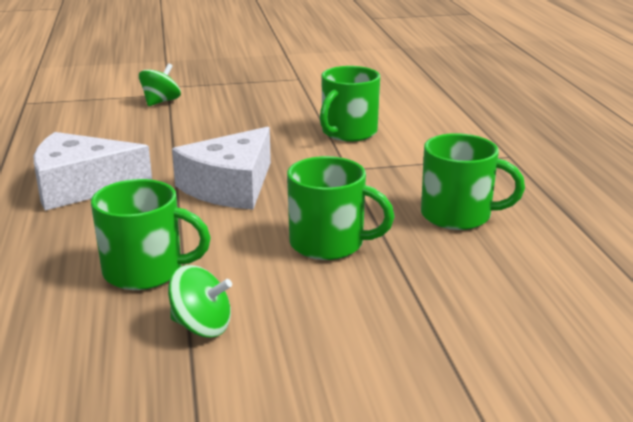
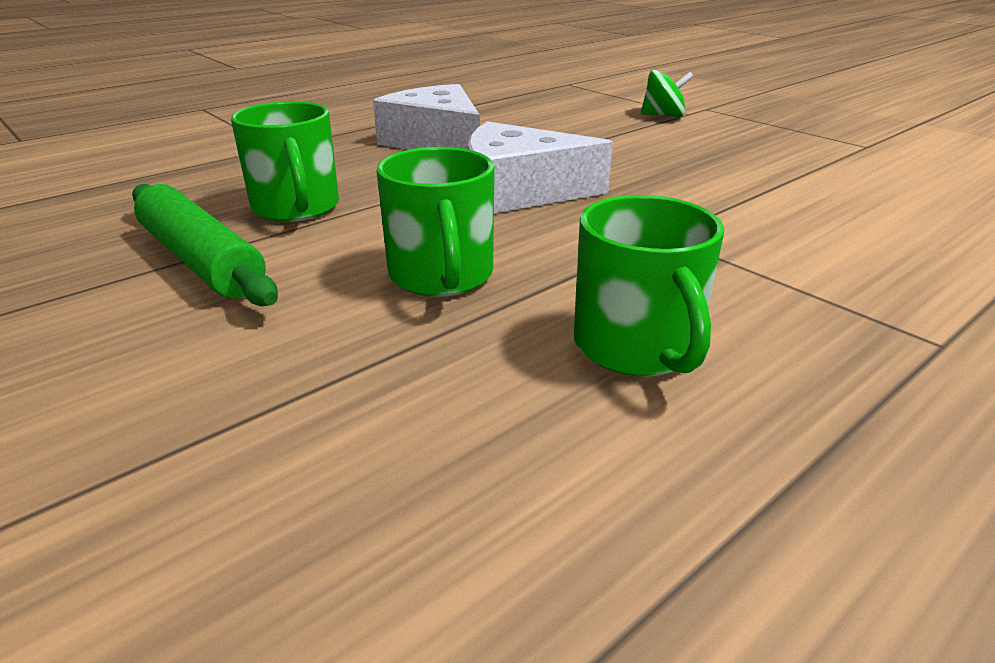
camera: 60 degrees right, 5 degrees up
green spinning top [168,265,232,338] -> green rolling pin [132,184,278,306]
green mug [320,66,380,142] -> none

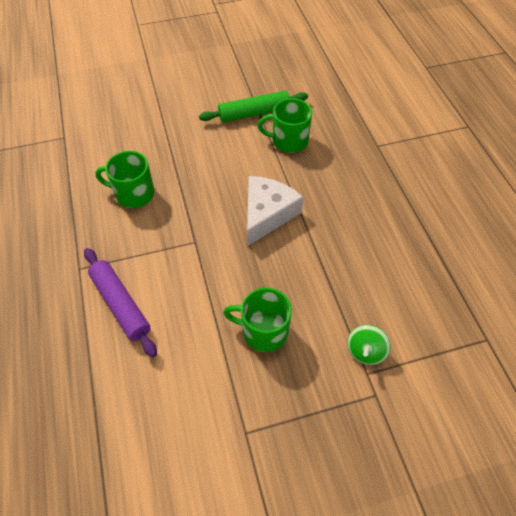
camera: 115 degrees right, 25 degrees up
white cheese [373,84,480,150] -> none
green mug [377,147,494,297] -> green mug moved to [223,288,292,352]
none -> purple rolling pin [84,248,157,357]

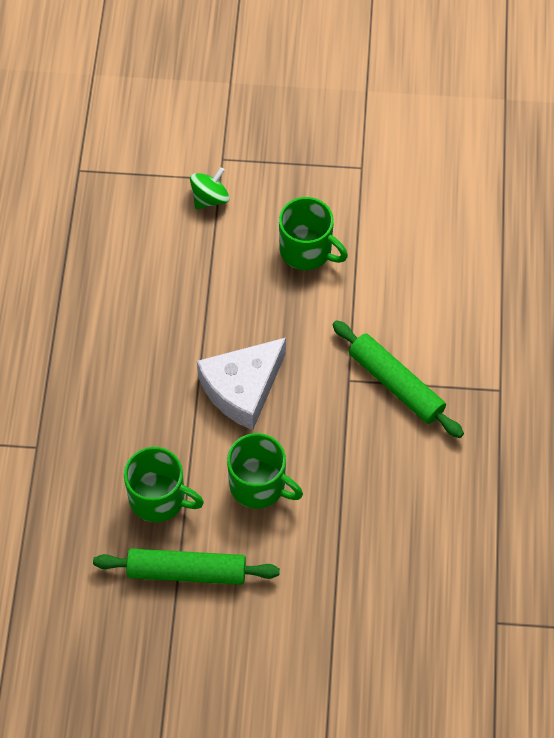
camera: 160 degrees left, 5 degrees up
purple rolling pin [84,248,157,357] -> none
green mug [95,151,155,208] -> green mug moved to [227,433,303,509]
none -> green rolling pin [332,320,464,438]

